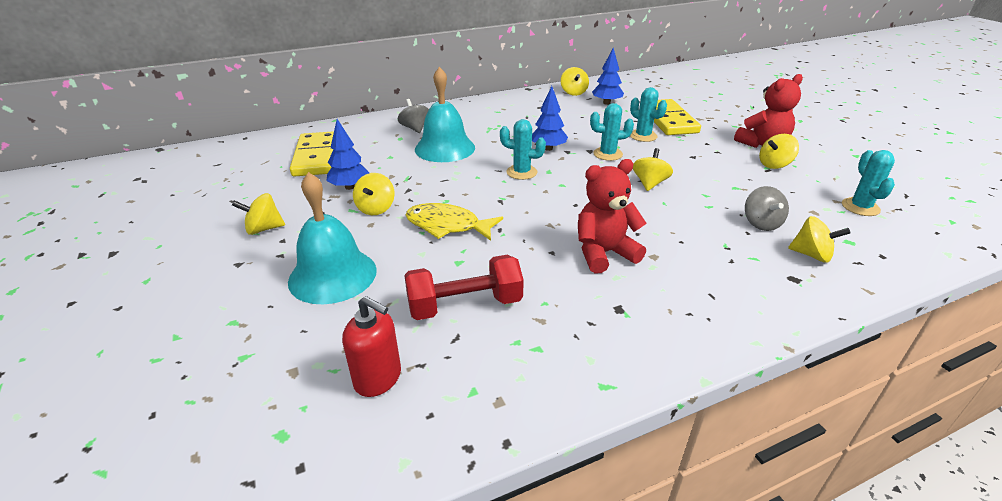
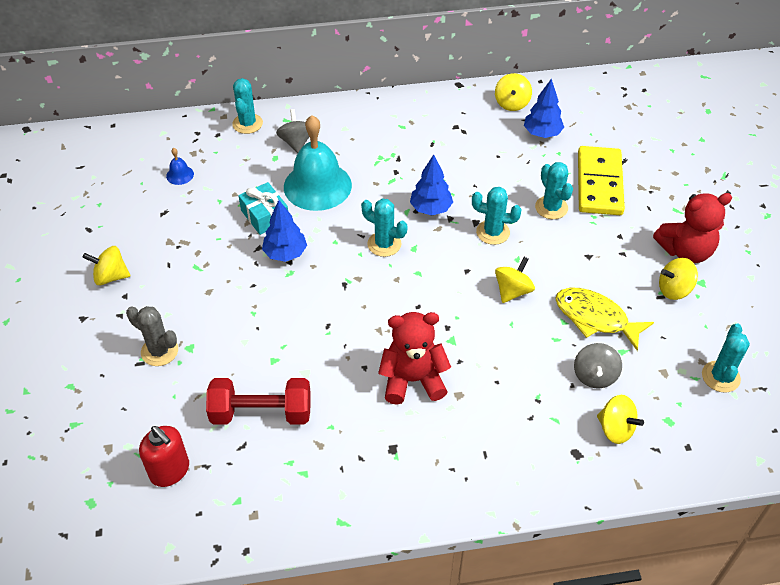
camera: 15 degrees right, 15 degrees up
turquoise bell [288,172,377,304] -> grey cactus [126,306,178,366]
yellow domino [290,131,334,177] -> blue bell [166,148,194,185]
blue tree [326,119,369,190] -> blue tree moved to [262,200,307,262]
yellow spinning top [353,173,394,215] -> none
yellow fish [406,203,503,241] -> yellow fish moved to [555,288,654,351]
none -> turquoise cactus [232,78,263,134]
none -> turquoise gift [238,182,288,235]

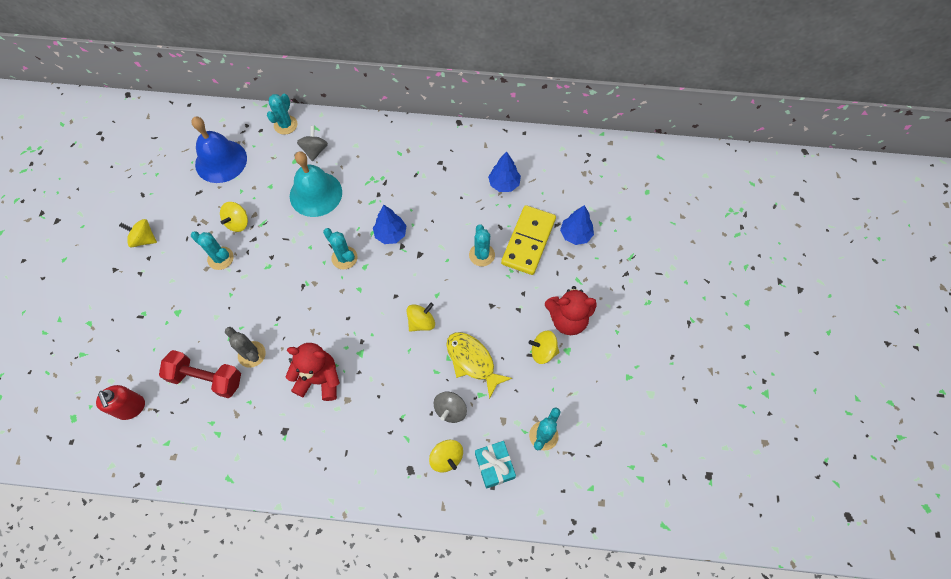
camera: 15 degrees right, 15 degrees up
grey cactus [126,306,178,366] -> grey cactus moved to [225,327,266,368]
blue bell [166,148,194,185] -> blue bell [191,117,247,183], size x2.47
turquoise gift [238,182,288,235] -> turquoise gift moved to [475,441,516,488]
blue tree [262,200,307,262] -> blue tree moved to [560,205,594,245]
turquoise cactus [472,187,522,245] -> turquoise cactus moved to [191,231,234,270]
yellow spinning top [495,73,532,111] -> yellow spinning top moved to [220,202,248,232]

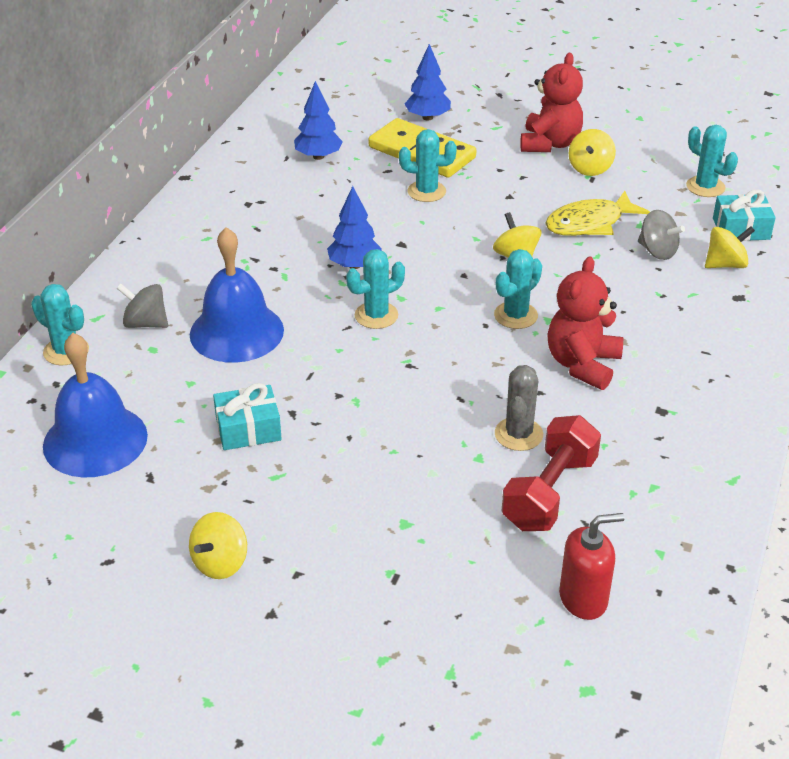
camera: 75 degrees left, 25 degrees down
turquoise cactus [191,231,234,270] -> turquoise cactus moved to [494,249,542,329]
yellow spinning top [220,202,248,232] -> turquoise gift [213,383,282,450]
grey cactus [225,327,266,368] -> grey cactus turned 45 degrees counterclockwise [495,365,543,451]
turquoise bell [290,151,342,217] -> blue bell [190,227,284,363]

